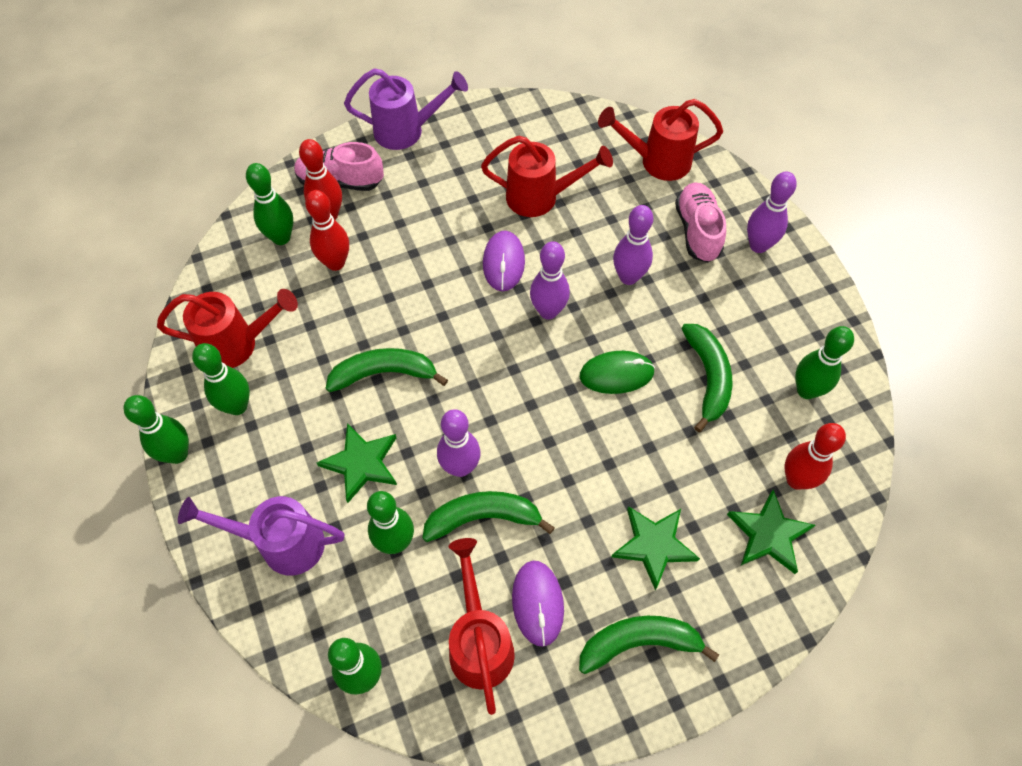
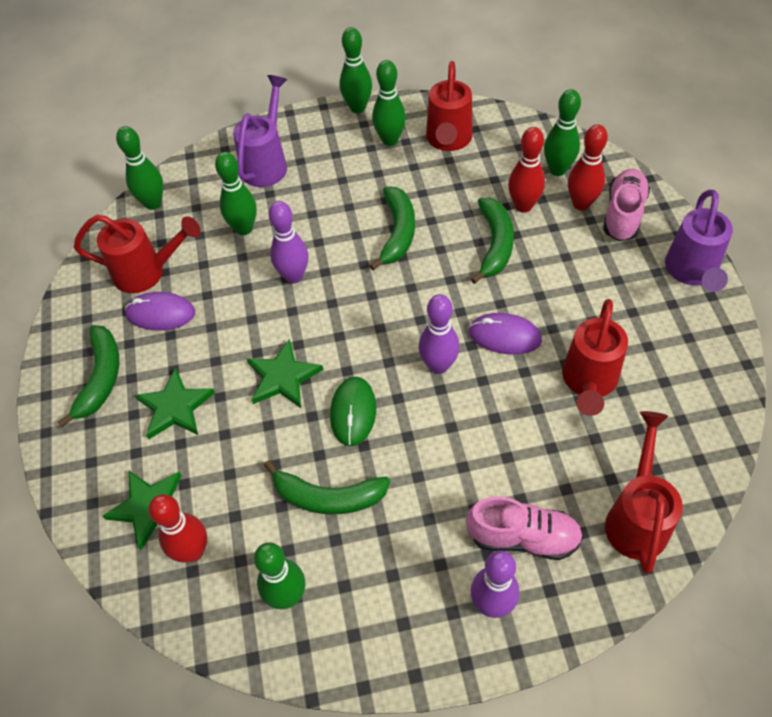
camera: 105 degrees right, 5 degrees down
green star [317,423,397,503] -> green star moved to [247,339,323,408]
green banana [423,491,555,542] -> green banana moved to [471,198,514,284]
purple bowling pin [613,205,653,285] -> none

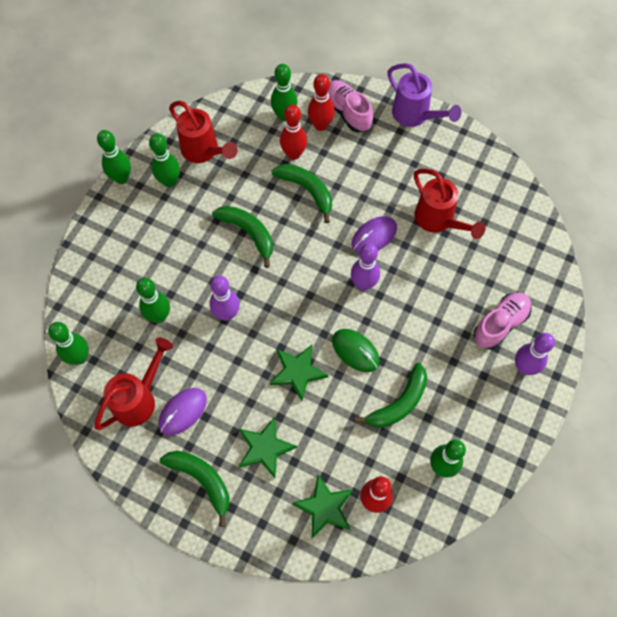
camera: 55 degrees left, 10 degrees up
purple watering can [233,75,287,187] -> none
red watering can [605,411,683,574] -> none

